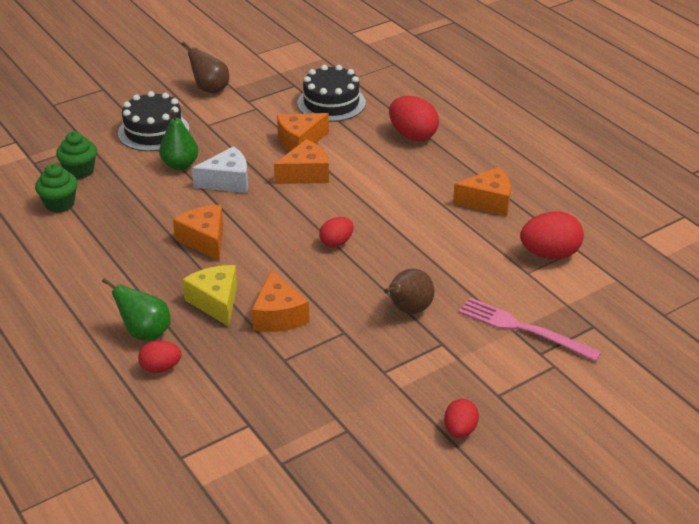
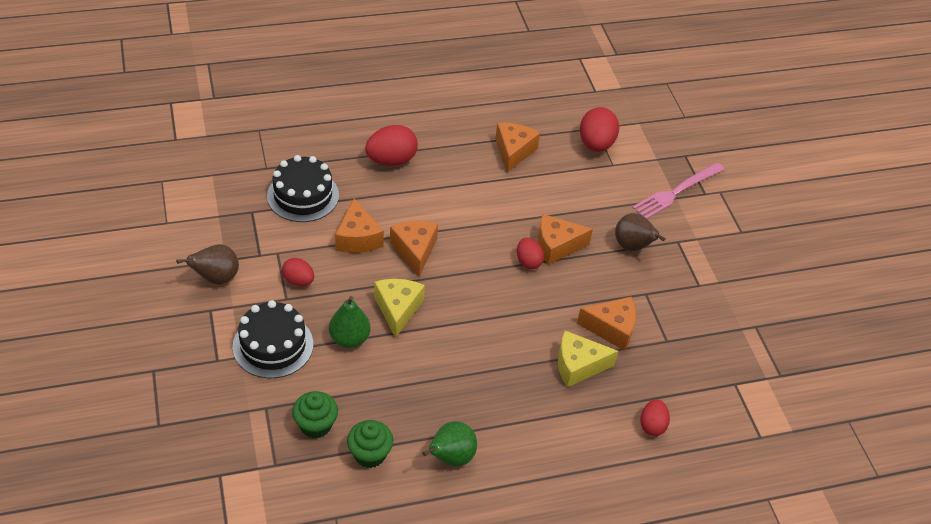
camera: 75 degrees left, 10 degrees up
green pear [102,278,171,341] -> green pear moved to [422,421,477,466]
orange cheese [173,205,223,261] -> orange cheese moved to [538,214,593,265]
white cheese [192,146,248,193] -> yellow cheese [374,279,425,338]
red egg [444,399,479,438] -> red egg moved to [282,258,314,286]

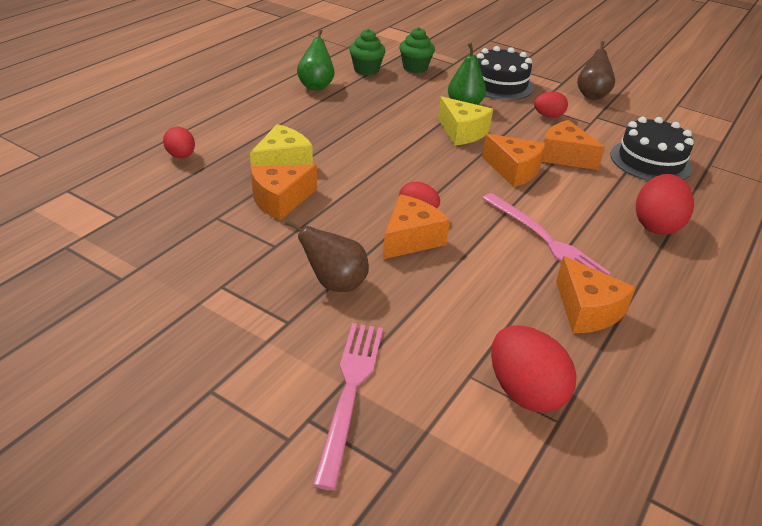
camera: 140 degrees right, 10 degrees down
none -> pink fork [482,193,611,276]

